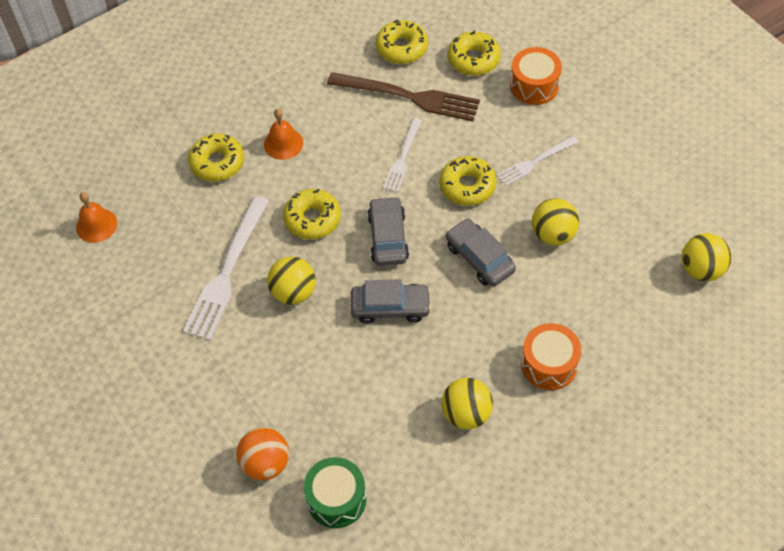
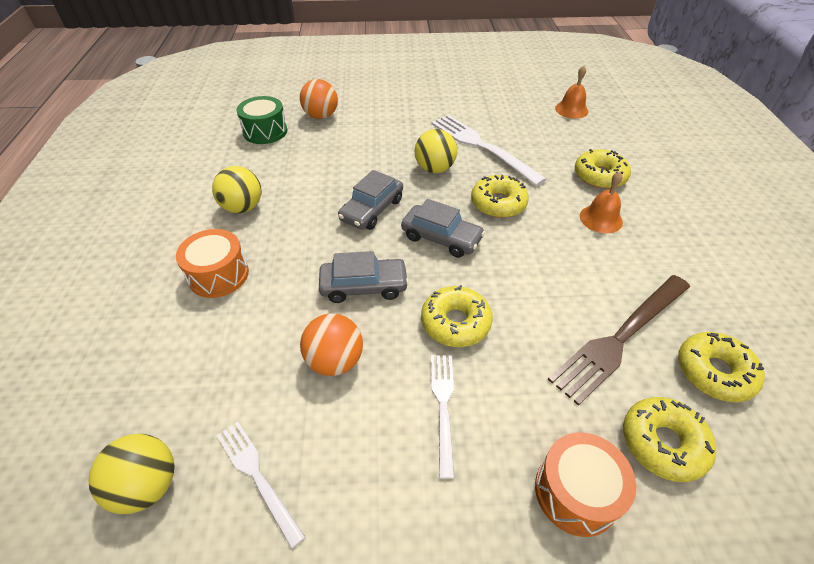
camera: 120 degrees right, 10 degrees down
white fork [383,118,422,192] -> white fork moved to [217,422,306,549]
yellow ball [532,198,579,246] -> orange ball [300,313,363,376]

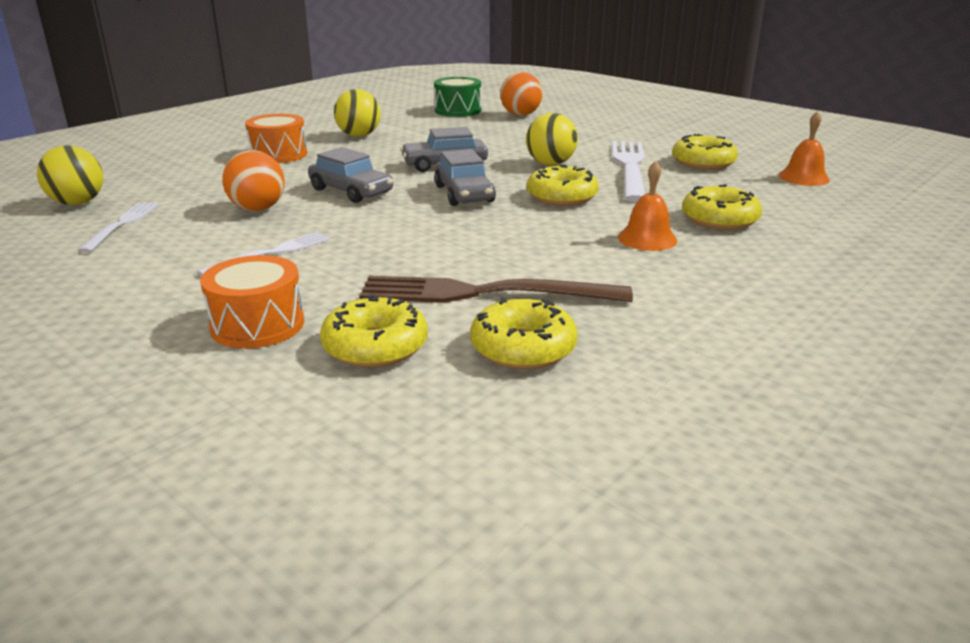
camera: 45 degrees right, 20 degrees down
yellow donut [421,285,493,347] -> yellow donut moved to [672,134,738,170]

